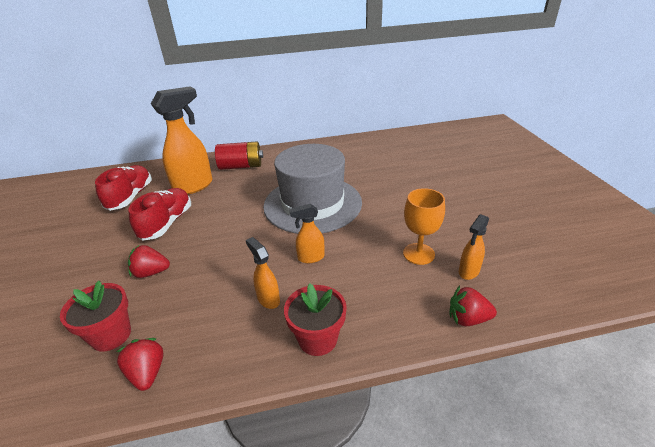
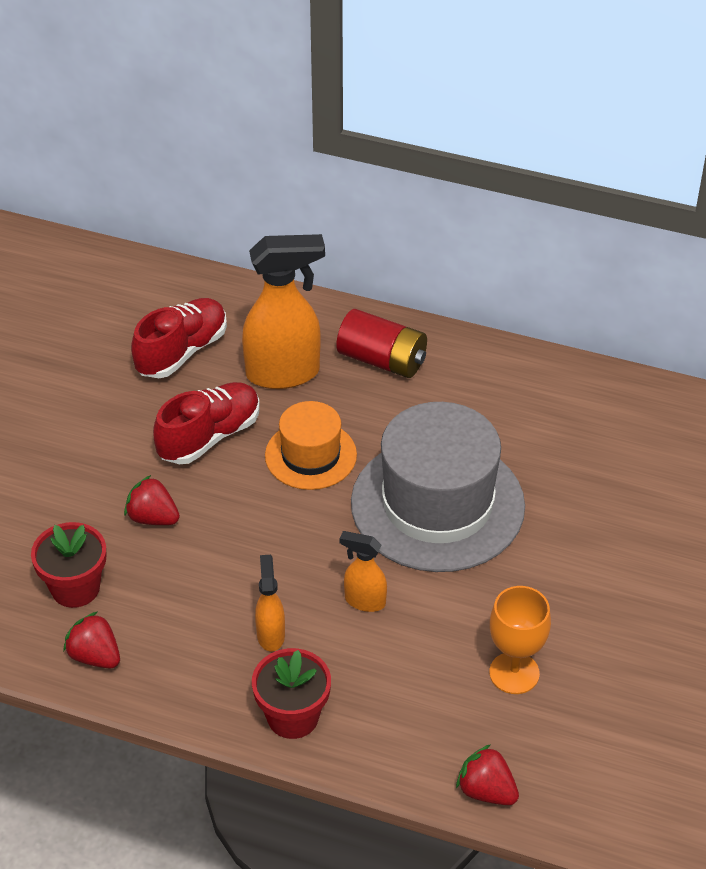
camera: 30 degrees right, 10 degrees up
red strawberry [116,338,164,391] -> red strawberry turned 60 degrees counterclockwise [63,612,120,668]
orange spray bottle [459,214,489,280] -> none
none -> orange hat [265,401,357,490]

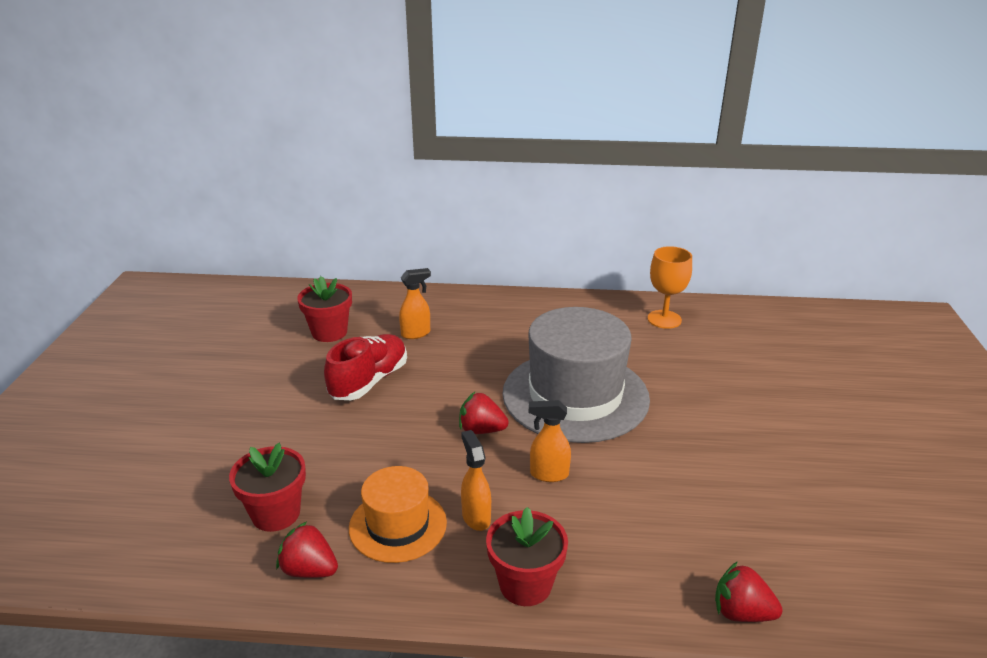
camera: 15 degrees left, 15 degrees down
red strawberry [124,475,180,525] -> red strawberry moved to [459,392,509,434]
red shoe [131,298,227,378] -> red flower pot [297,276,352,342]
orange spray bottle [242,234,325,389] -> orange spray bottle [399,268,431,339], size x0.51
orange hat [265,401,357,490] -> orange hat moved to [349,466,447,563]
red battery [336,309,427,378] -> none
orange goblet [489,586,551,694] -> orange goblet moved to [647,246,692,329]

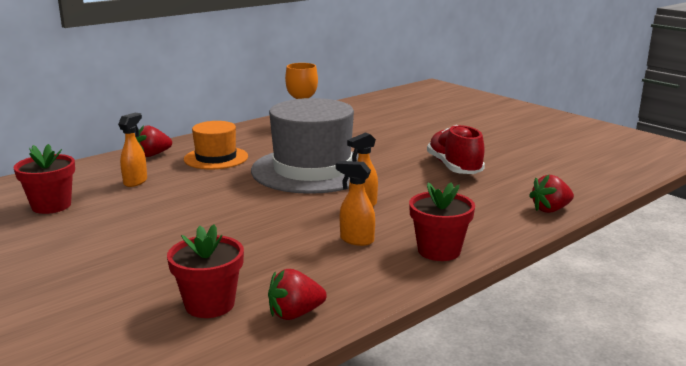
camera: 45 degrees left, 10 degrees down
red shoe [324,334,407,400] -> red shoe moved to [427,125,485,174]
orange hat [349,466,447,563] -> orange hat moved to [184,121,248,169]
red strawberry [459,392,509,434] -> red strawberry moved to [136,125,172,157]

